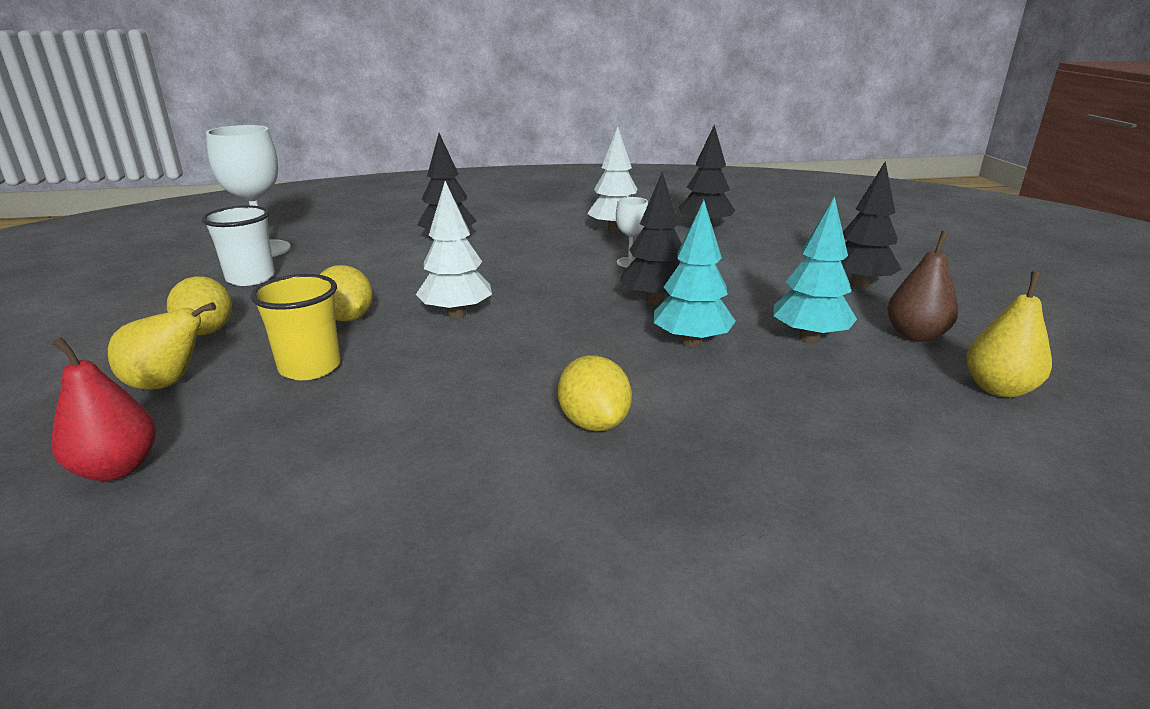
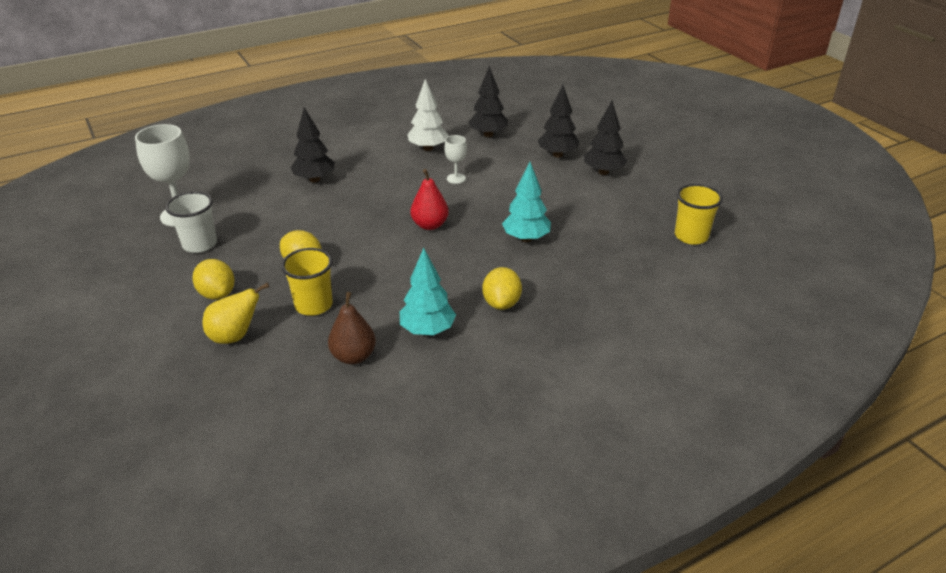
camera: 20 degrees left, 10 degrees up
red pear [51,337,156,481] -> red pear moved to [410,169,449,230]
white tree [416,181,492,318] -> none
yellow lemon [558,355,632,431] -> yellow lemon turned 45 degrees clockwise [482,267,522,310]
black tree [620,172,682,305] -> black tree moved to [538,85,580,157]
turquoise tree [773,196,857,343] -> turquoise tree moved to [400,248,456,335]
brown pear [887,231,958,342] -> brown pear moved to [328,292,376,364]
yellow pear [966,272,1052,398] -> yellow cup [675,184,723,245]

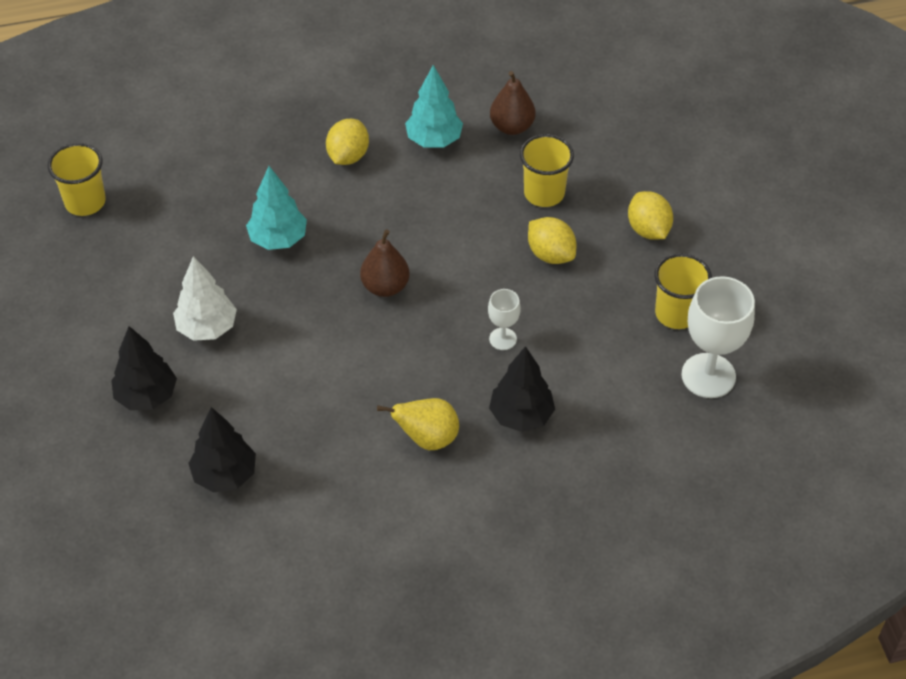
camera: 165 degrees left, 15 degrees up
white cup [165,191,217,253] -> yellow cup [654,253,712,329]
yellow pear [203,283,269,344] -> yellow pear moved to [377,398,459,450]
white tree [407,79,448,151] -> white tree moved to [173,256,237,341]
red pear [410,169,449,230] -> brown pear [360,229,410,297]
white goblet [444,135,467,184] -> white goblet moved to [488,289,521,350]
black tree [584,101,627,175] -> none

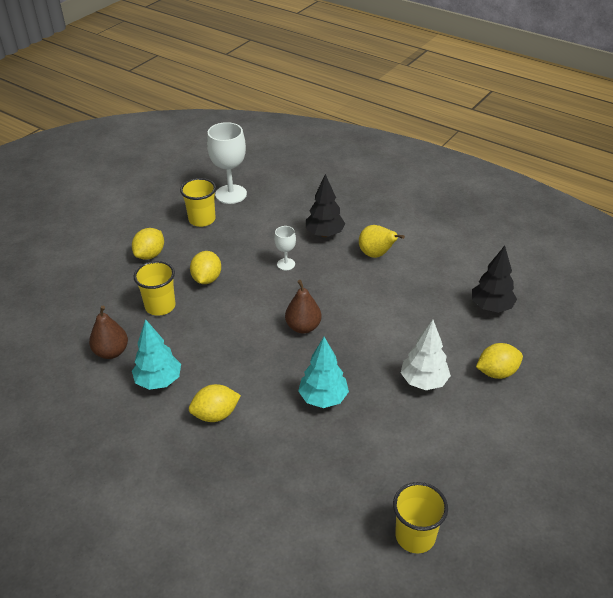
camera: 130 degrees left, 10 degrees down
black tree [111,326,177,410] -> yellow lemon [476,343,523,379]

